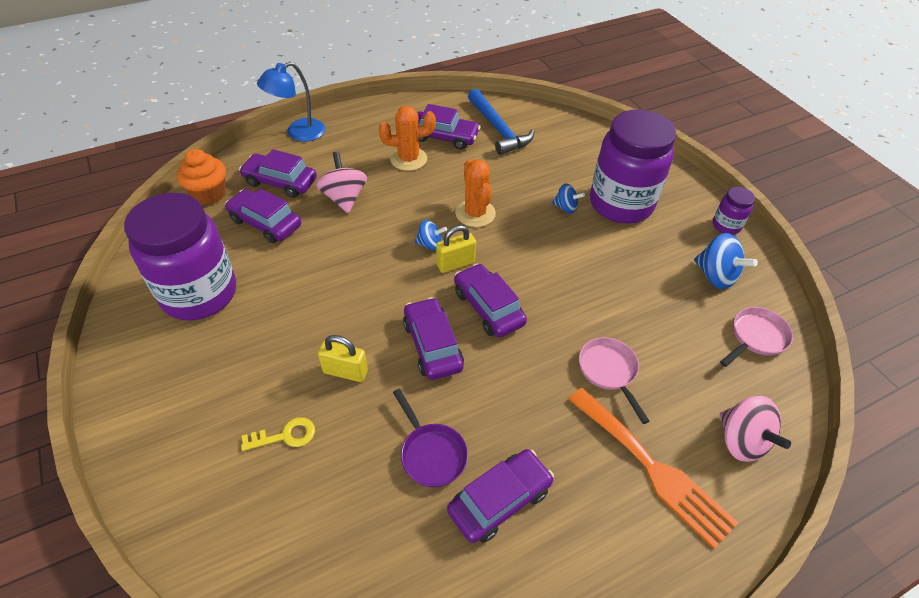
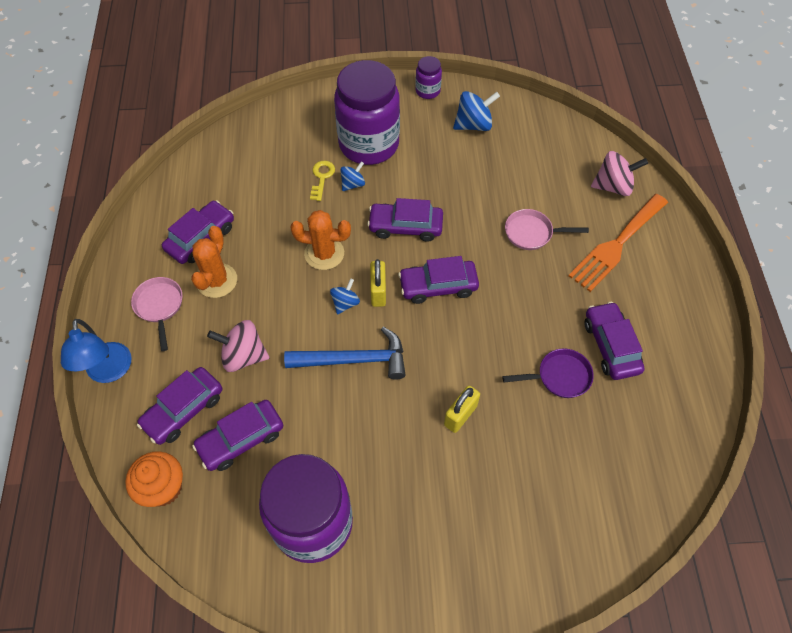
camera: 65 degrees left, 10 degrees up
yellow key [241,417,315,451] -> yellow key moved to [310,161,335,201]
purple car [403,297,464,380] -> purple car moved to [367,198,443,242]
blue hammer [468,89,535,155] -> blue hammer moved to [284,327,406,380]
orange fork [568,388,738,549] -> orange fork turned 150 degrees clockwise [569,194,668,292]
pink pan [720,307,793,367] -> pink pan moved to [131,277,183,351]

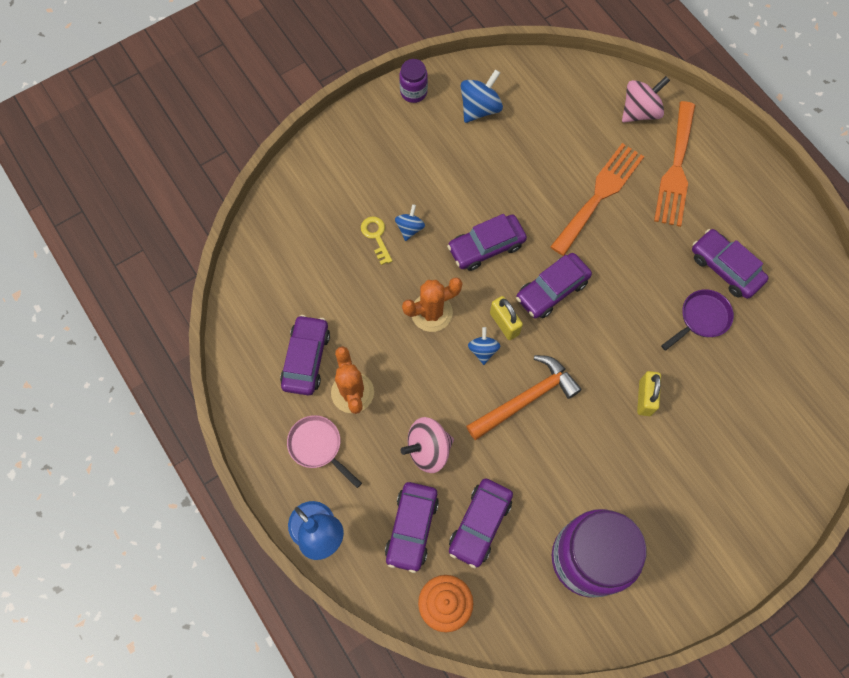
camera: 30 degrees left, 10 degrees up
blue hammer [284,327,406,380] -> orange hammer [466,355,582,440]
purple jar [334,60,400,165] -> none
pink pan [505,209,589,250] -> orange fork [550,143,644,256]

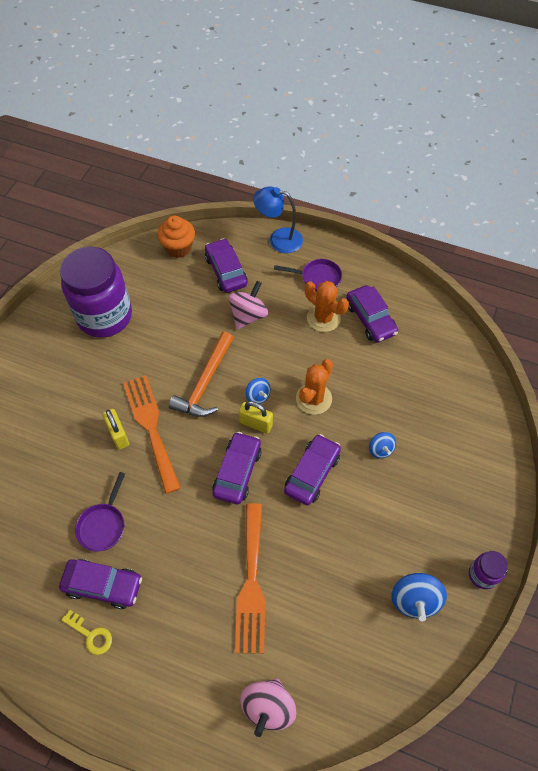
camera: 145 degrees right, 10 degrees down
pink pan [287,415,362,488] -> purple pan [274,259,342,292]
yellow key [361,217,392,265] -> yellow key moved to [62,610,112,655]
purple car [449,478,513,568] -> none
orange fork [654,101,695,227] -> orange fork moved to [123,375,181,494]

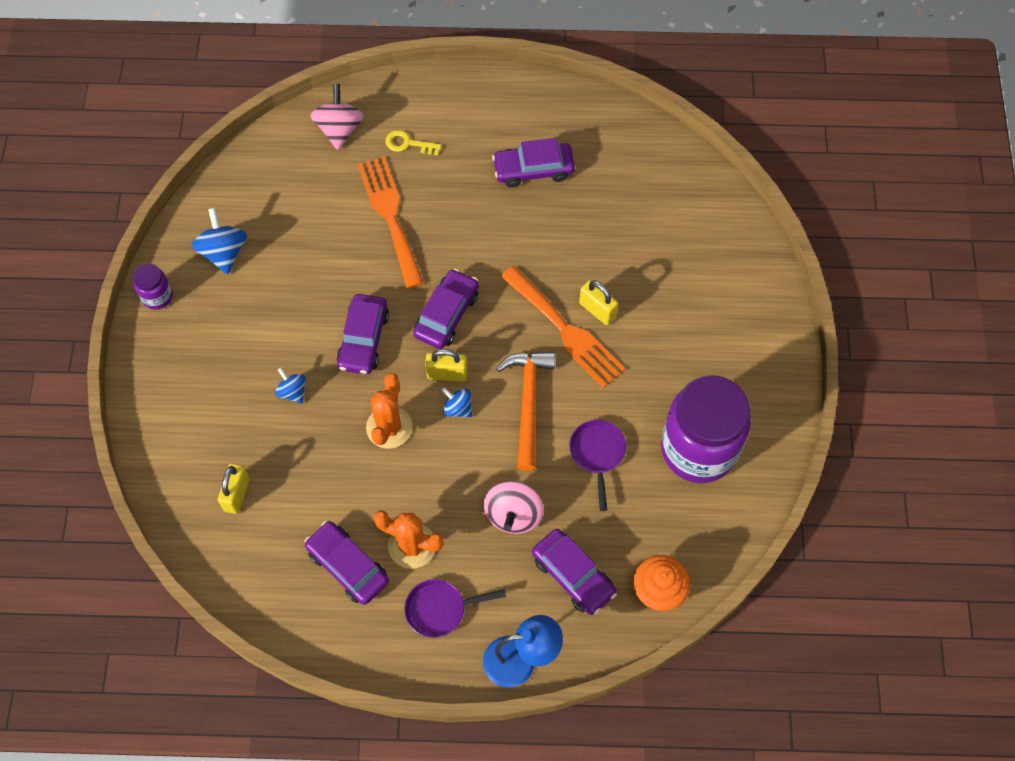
camera: 160 degrees right, 5 degrees up
yellow key [62,610,112,655] -> yellow key moved to [386,130,442,155]
purple pan [75,472,125,551] -> purple pan moved to [569,420,626,511]
purple car [212,432,261,504] -> purple car turned 150 degrees counterclockwise [413,269,479,349]
none -> yellow padlock [218,463,250,514]

